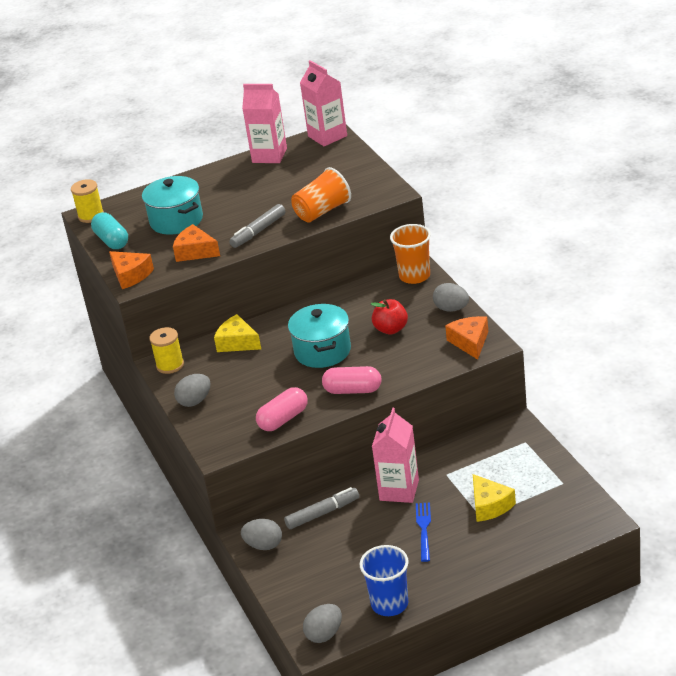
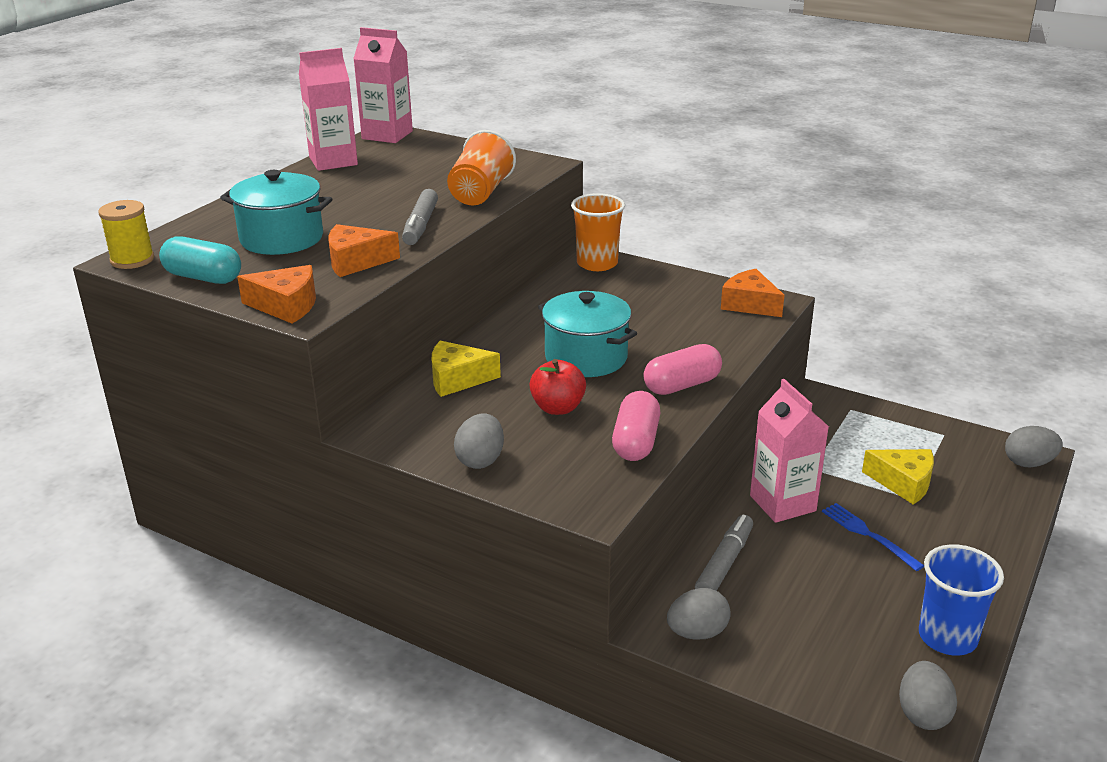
camera: 40 degrees left, 5 degrees down
yellow spool [149,327,184,374] -> none
red apple [371,299,408,335] -> red apple moved to [530,359,586,415]
grey egg [433,283,469,312] -> grey egg moved to [1005,426,1063,467]

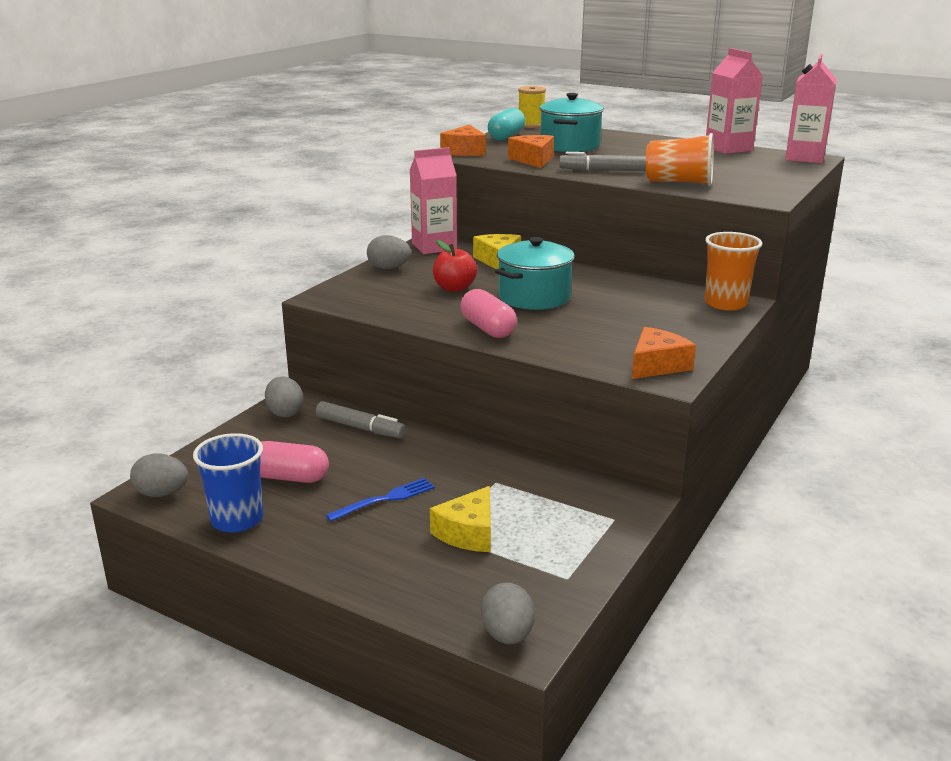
camera: 90 degrees right, 5 degrees down
pink capsule [612,391,660,461] -> pink capsule moved to [260,441,329,483]
pink carton [750,379,829,523] -> pink carton moved to [409,147,457,254]

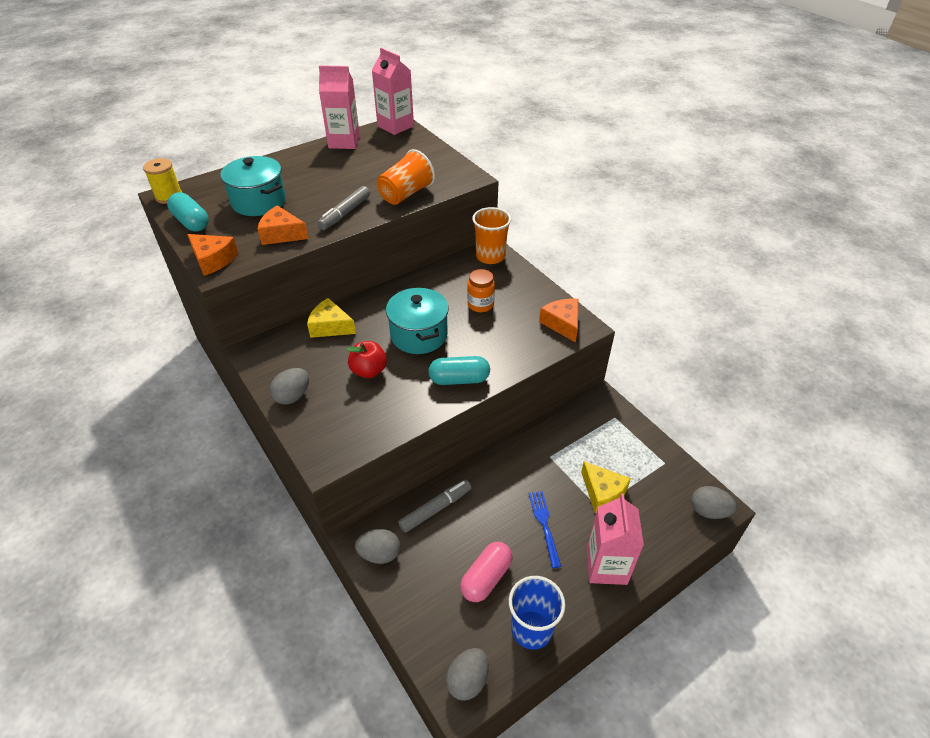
camera: 65 degrees left, 20 degrees up
pink carton [409,147,457,254] -> pink carton moved to [586,493,644,585]
pink capsule [461,289,517,338] -> turquoise capsule [428,356,490,385]
none -> orange jar [467,269,495,312]

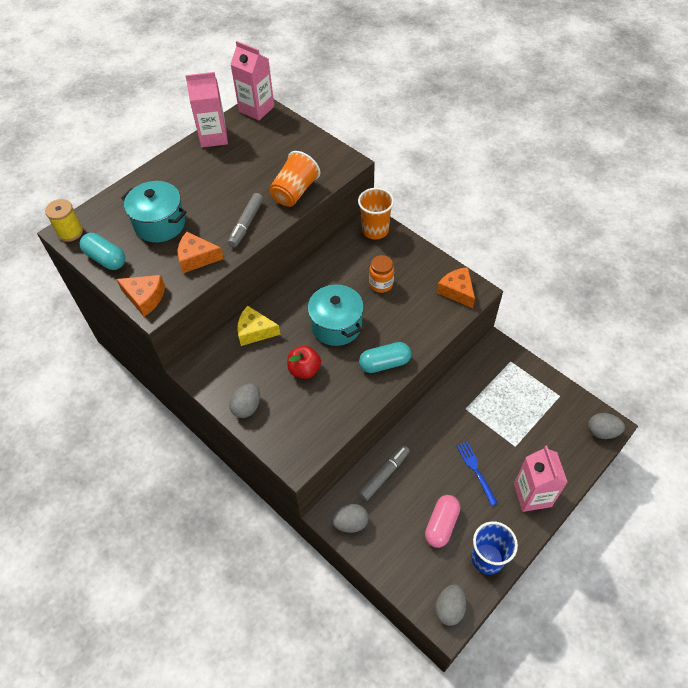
camera: 10 degrees left, 10 degrees up
yellow cheese [581,461,631,513] -> none

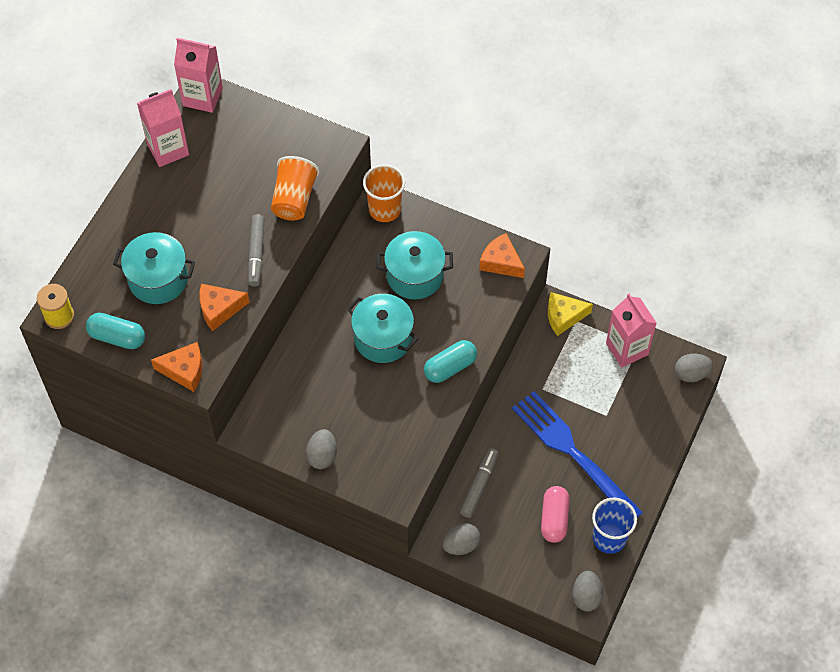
camera: 20 degrees left, 5 degrees up
yellow cheese [237,306,280,346] -> yellow cheese moved to [548,292,593,336]
red apple [287,346,321,379] -> none
orange jar [369,255,394,293] -> turquoise pot [377,231,453,300]
blue fork [457,441,498,506] -> blue fork [512,391,643,518], size x2.19
pink carton [514,446,568,512] -> pink carton moved to [606,294,656,367]

